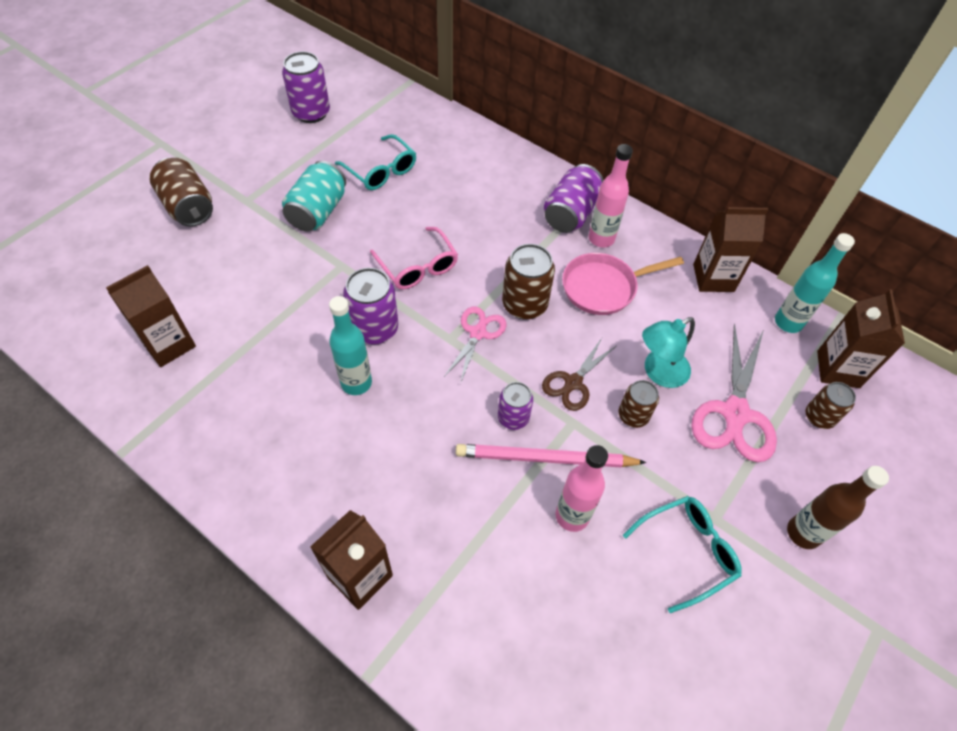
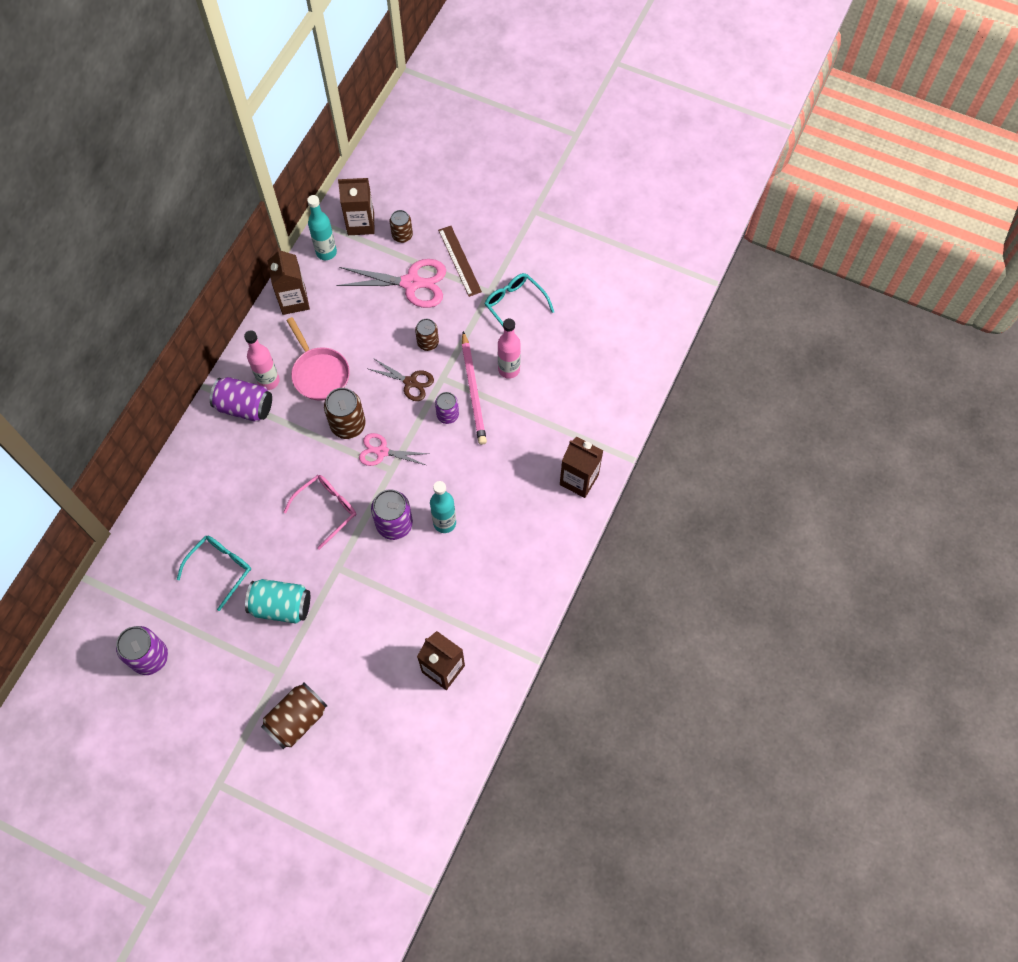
camera: 100 degrees left, 10 degrees up
turquoise lamp [642,317,695,388] -> none
brown bottle [787,466,889,549] -> none
none -> brown ruler [438,226,482,297]

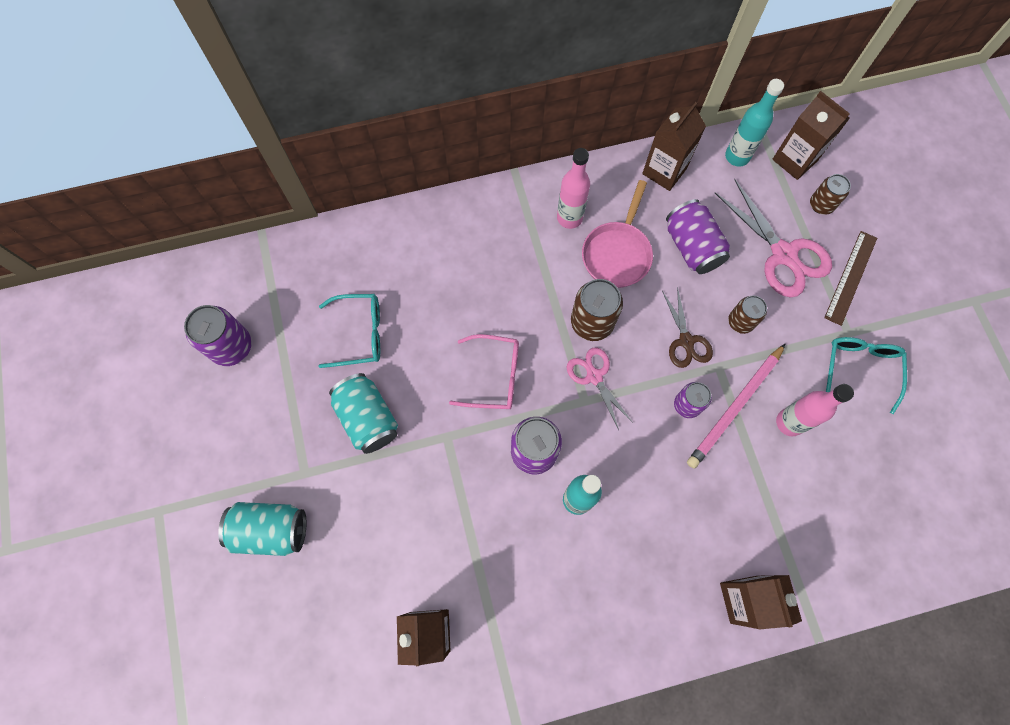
camera: 50 degrees right, 5 degrees up
purple can [210,377,272,422] -> purple can moved to [666,199,731,274]
brown can [261,683,327,749] -> turquoise can [218,502,306,556]

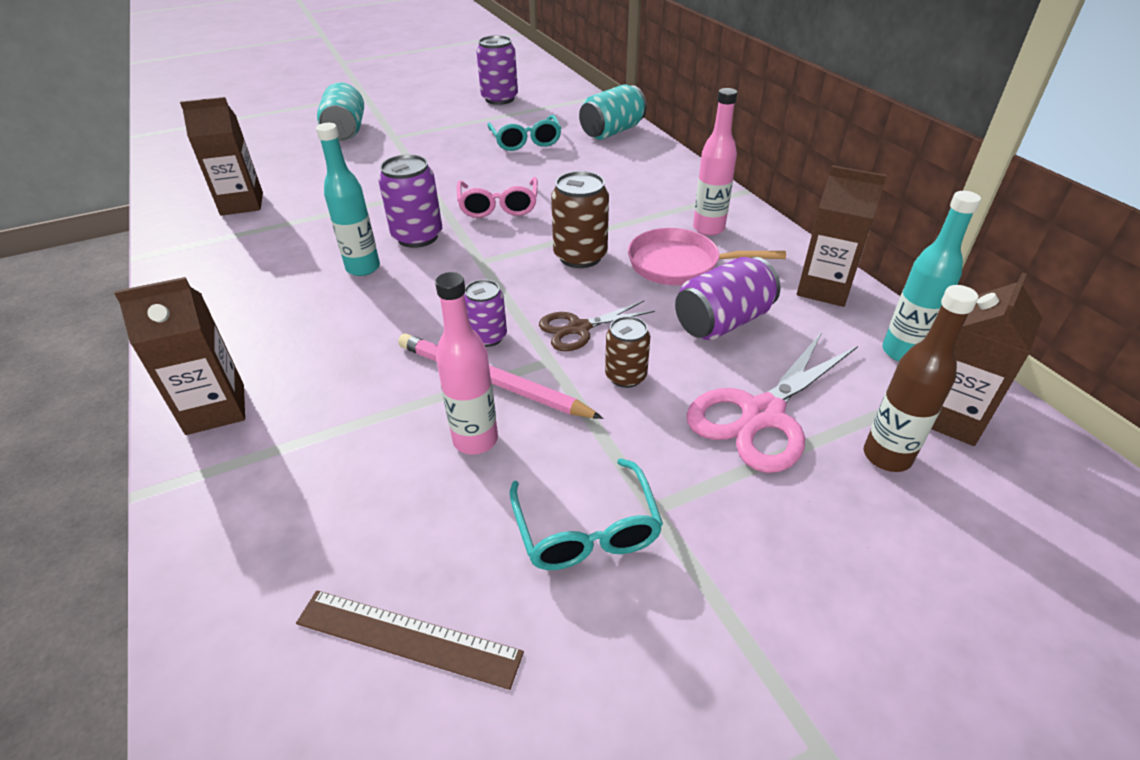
camera: 80 degrees right, 30 degrees down
turquoise can [329,373,398,454] -> turquoise can moved to [579,84,647,140]
pink scissors [566,347,632,430] -> none
brown can [810,174,851,215] -> brown bottle [864,285,978,472]
brown ruler [824,231,877,326] -> brown ruler moved to [296,590,524,690]
turquoise glasses [826,337,907,414] -> turquoise glasses turned 75 degrees clockwise [509,458,663,570]

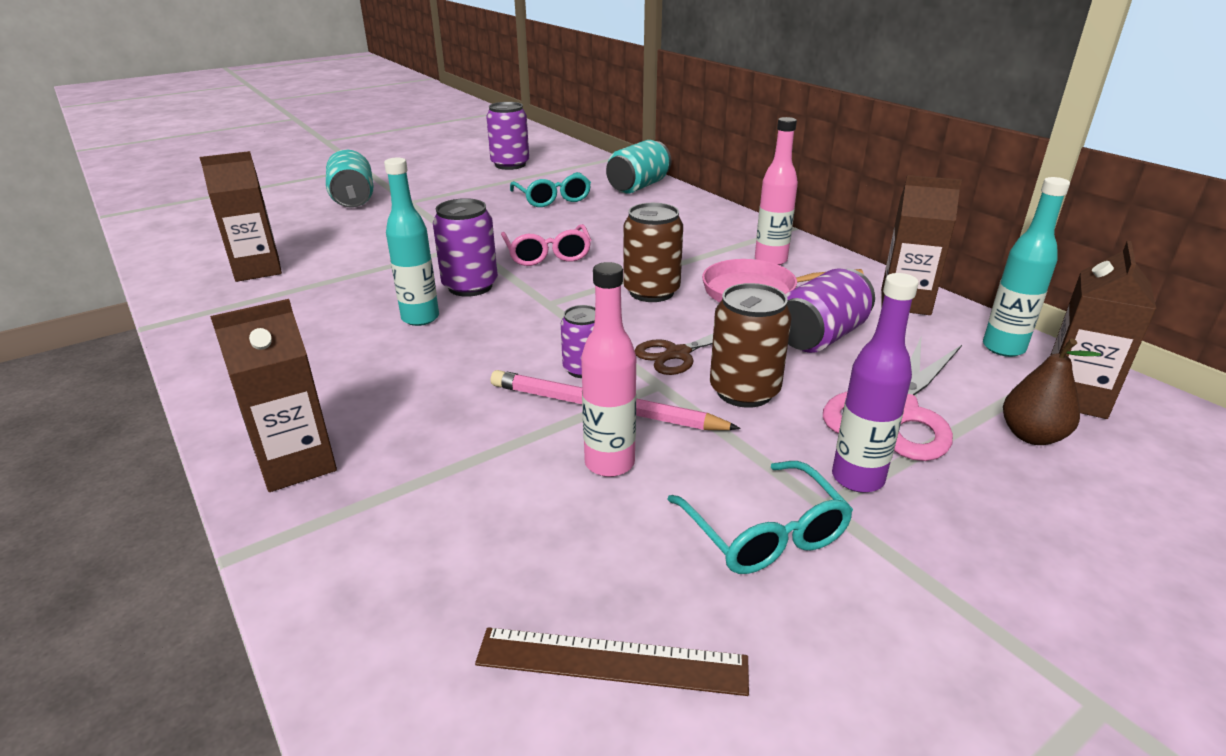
camera: 10 degrees left, 10 degrees down
brown can [605,316,650,388] -> brown can [710,283,791,408], size x1.59
brown bottle [864,285,978,472] -> brown pear [1003,339,1101,445]
none -> purple bottle [832,273,919,493]

